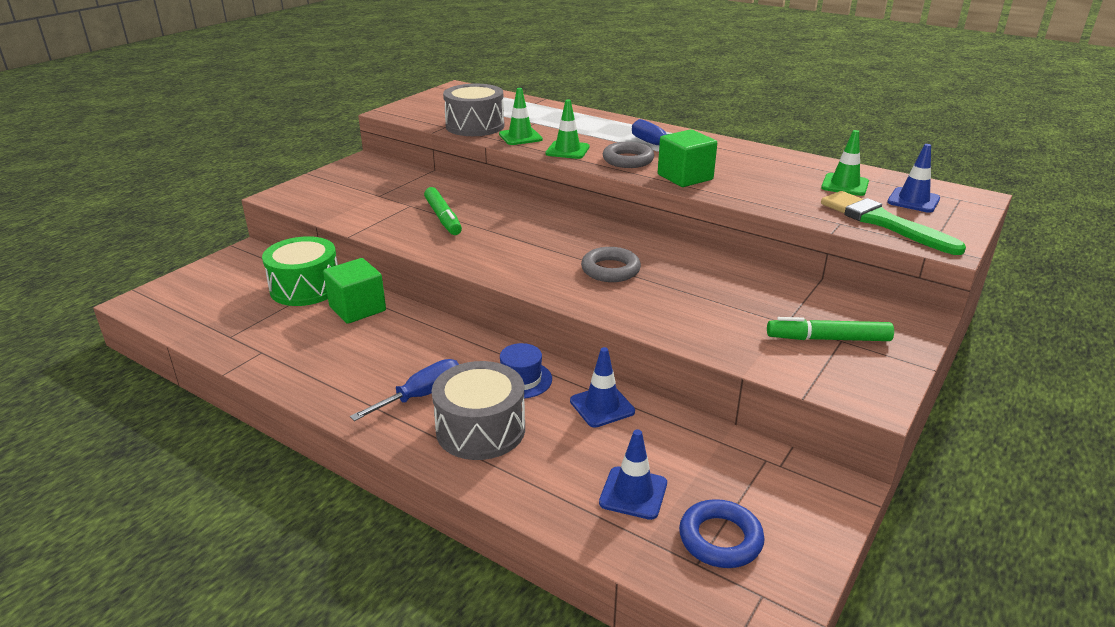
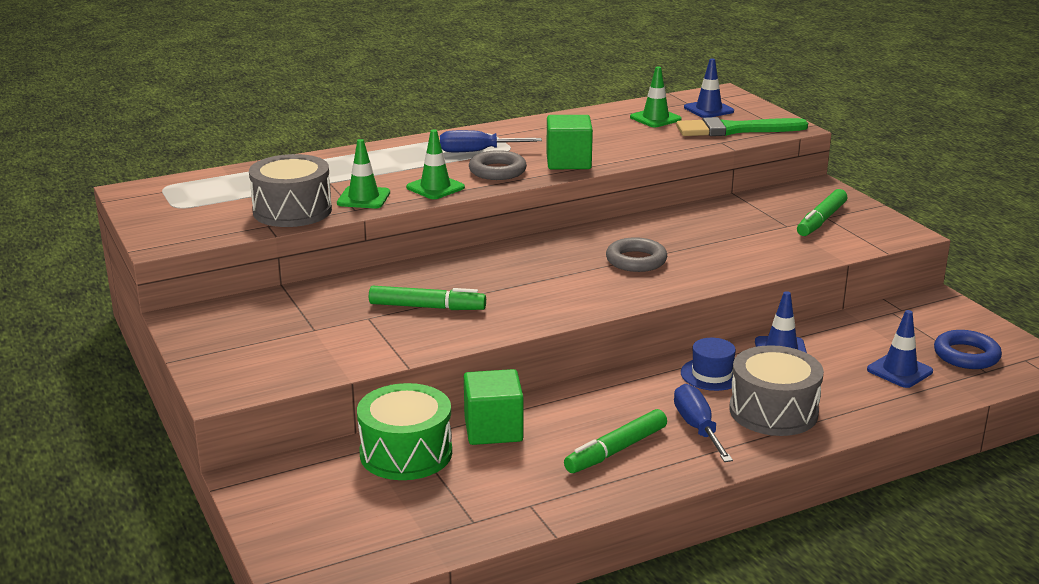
camera: 60 degrees left, 5 degrees down
none -> green marker [564,409,667,473]

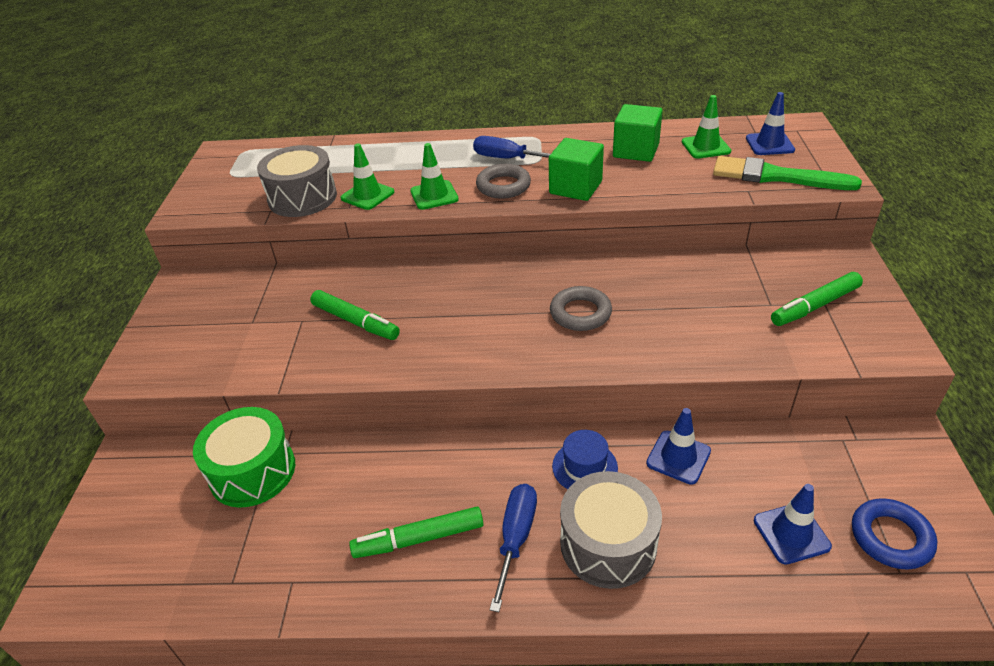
camera: 30 degrees right, 15 degrees up
green cube [464,369,524,445] -> green cube moved to [613,104,663,162]

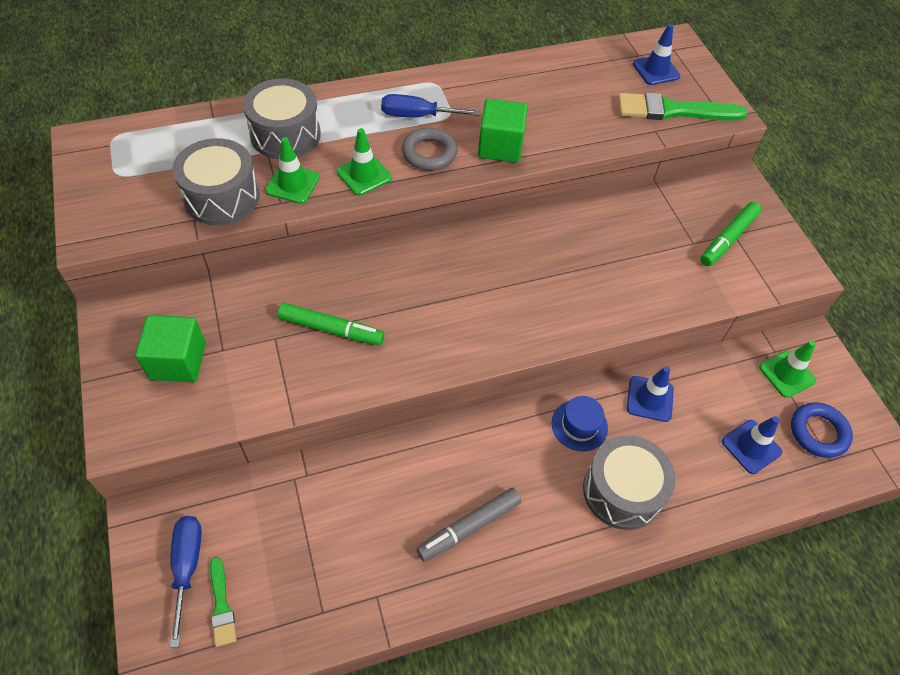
camera: 25 degrees left, 15 degrees up
green drum [193,407,295,508] -> none
green marker [349,507,484,558] -> grey marker [416,488,521,561]
blue screwdriver [489,484,537,612] -> blue screwdriver moved to [170,516,202,648]
grey ring [550,286,612,331] -> none
green cube [613,104,663,162] -> green cube moved to [135,315,206,382]
green traffic cone [682,95,731,158] -> green traffic cone moved to [759,341,816,398]
none -> green brush [210,557,236,647]
none -> grey drum [243,79,321,159]

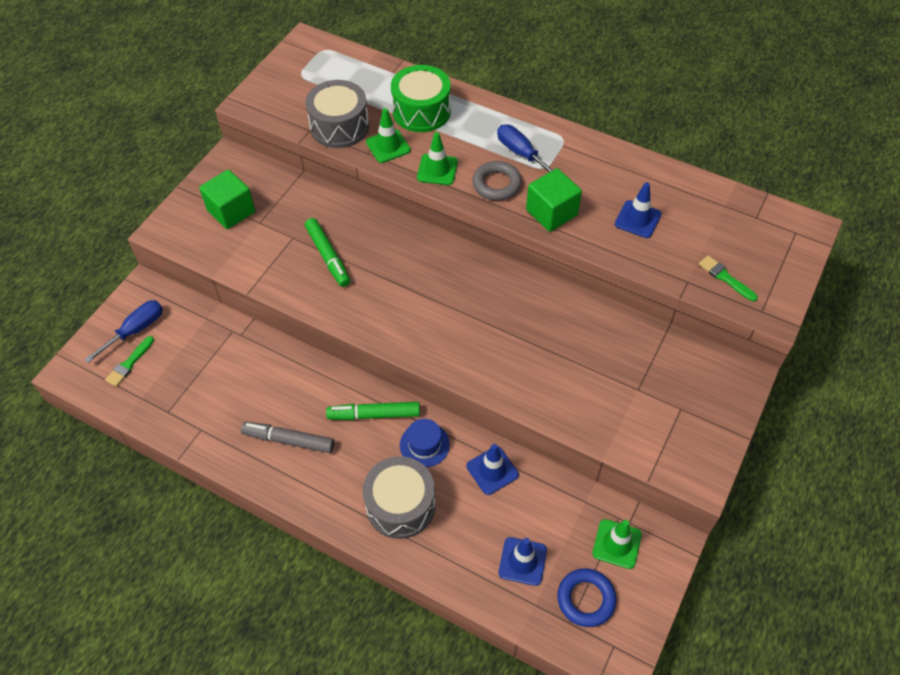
camera: 50 degrees right, 0 degrees up
grey drum [243,79,321,159] -> green drum [391,65,451,132]
green brush [618,92,747,120] -> green brush [699,255,757,301], size x0.51
blue traffic cone [633,24,680,85] -> blue traffic cone moved to [615,182,661,238]
green marker [700,202,761,266] -> green marker moved to [326,402,420,420]

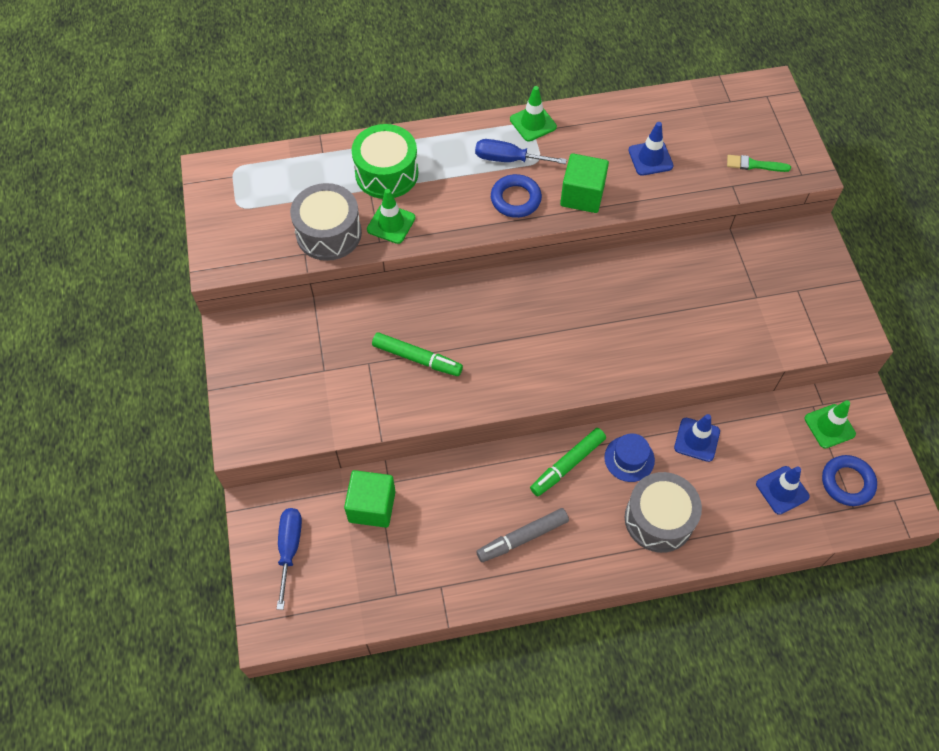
camera: 40 degrees left, 5 degrees up
green brush [105,336,154,387] -> none
green cube [199,169,255,229] -> green cube moved to [344,470,396,528]
green traffic cone [417,132,458,185] -> green traffic cone moved to [510,86,557,142]
grey ring [472,161,522,201] -> blue ring [491,174,542,218]

